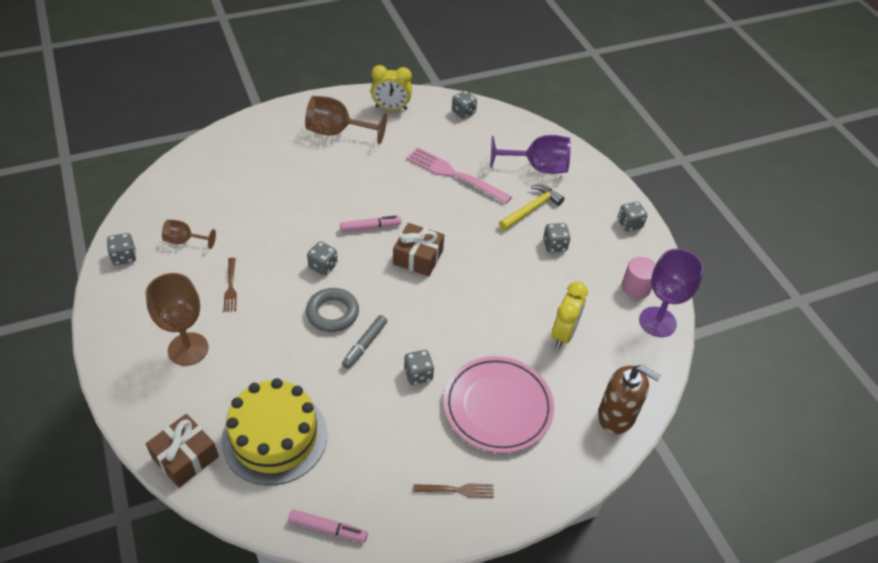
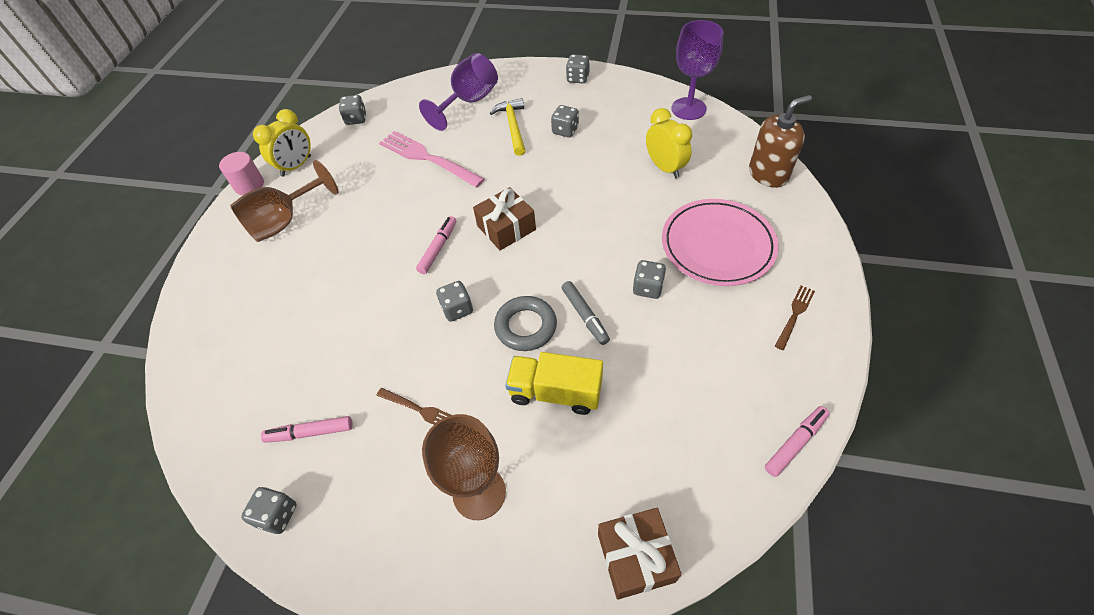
camera: 50 degrees left, 5 degrees up
brown goblet [162,220,216,249] -> pink marker [261,416,353,443]
yellow cake [221,378,327,485] -> none
pink fork [406,148,512,204] -> pink fork turned 60 degrees clockwise [379,131,485,188]
pink cylinder [622,257,656,299] -> pink cylinder moved to [219,152,264,195]
none -> yellow truck [505,352,603,415]

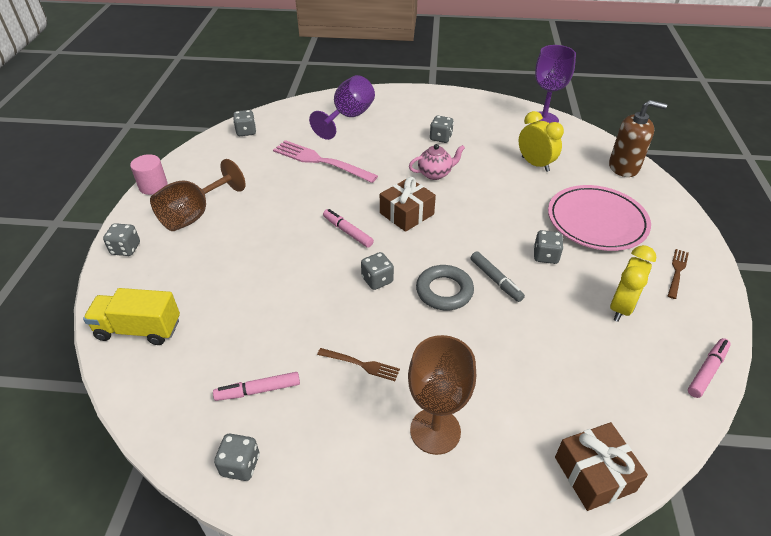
camera: 10 degrees left, 10 degrees down
yellow clock [253,109,311,177] -> yellow clock moved to [610,245,656,322]
pink marker [416,216,456,274] -> pink marker turned 60 degrees counterclockwise [323,209,374,248]
yellow hammer [490,98,525,156] -> none
yellow truck [505,352,603,415] -> yellow truck moved to [83,288,180,345]
grey dice [566,54,590,83] -> grey dice moved to [103,223,140,256]
brown soap dispenser [749,95,812,188] -> brown soap dispenser turned 45 degrees clockwise [609,100,667,177]
none -> pink teapot [409,144,465,180]

